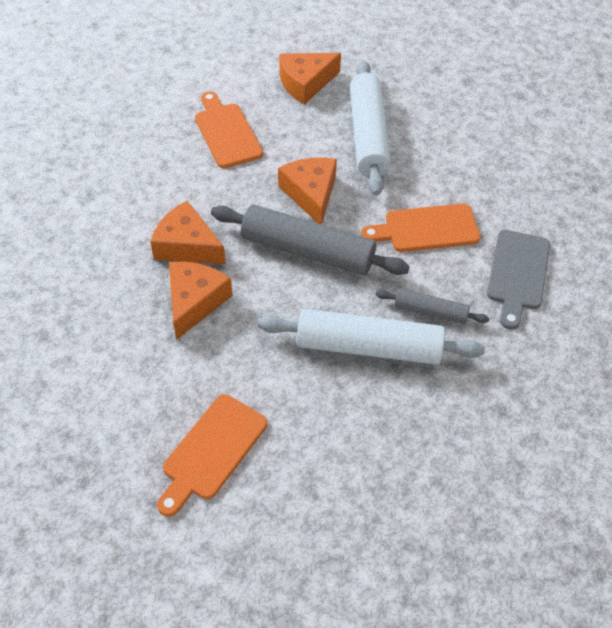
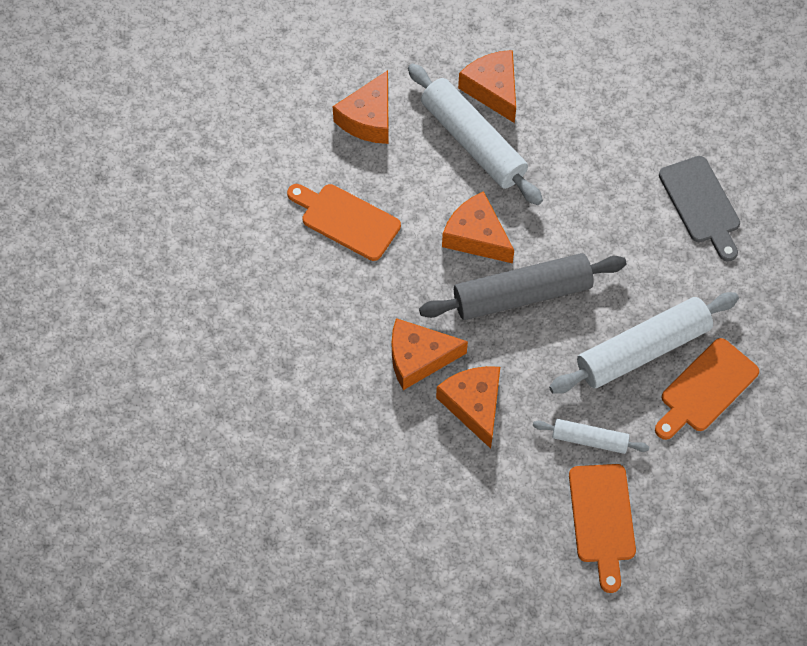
camera: 35 degrees left, 10 degrees up
orange cutting board [361,204,481,252] -> orange cutting board moved to [655,338,759,440]
grey rolling pin [376,289,489,324] -> none
none -> orange cheese [458,50,516,123]
none -> white rolling pin [533,419,649,454]

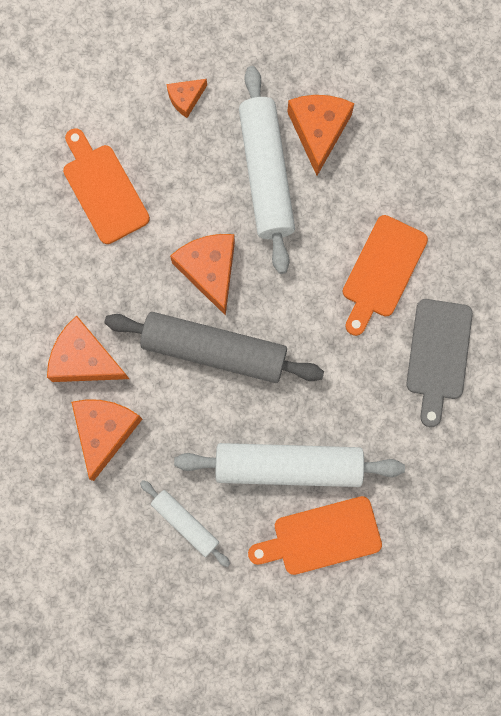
camera: 30 degrees right, 15 degrees up
orange cheese [333,70,388,144] -> orange cheese [166,79,207,118], size x0.55
orange cutting board [569,464,636,593] -> orange cutting board moved to [343,215,428,336]

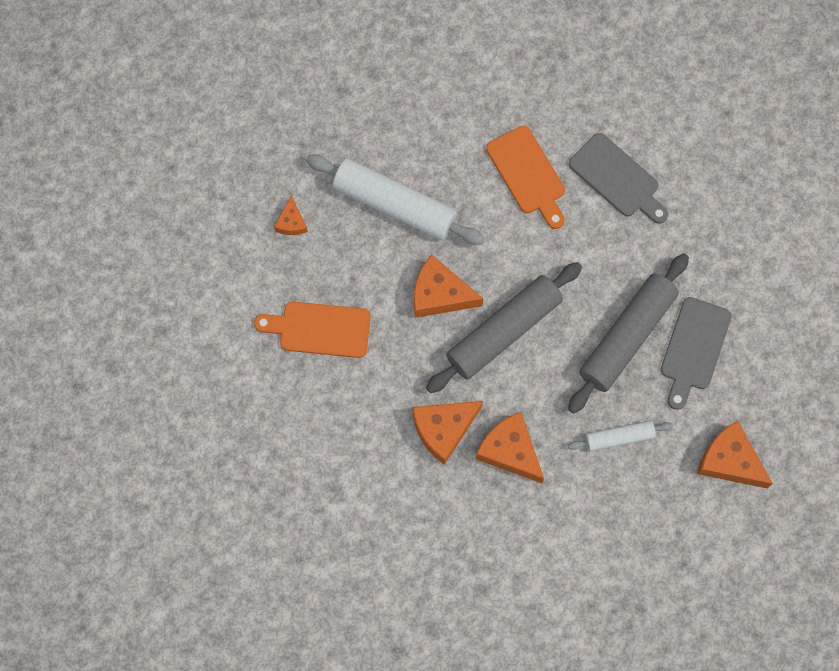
camera: 55 degrees left, 5 degrees down
white rolling pin [174,443,405,487] -> grey rolling pin [568,253,689,413]
orange cutting board [248,496,382,575] -> grey cutting board [661,297,732,410]
orange cheese [287,95,354,176] -> orange cheese moved to [697,421,773,488]

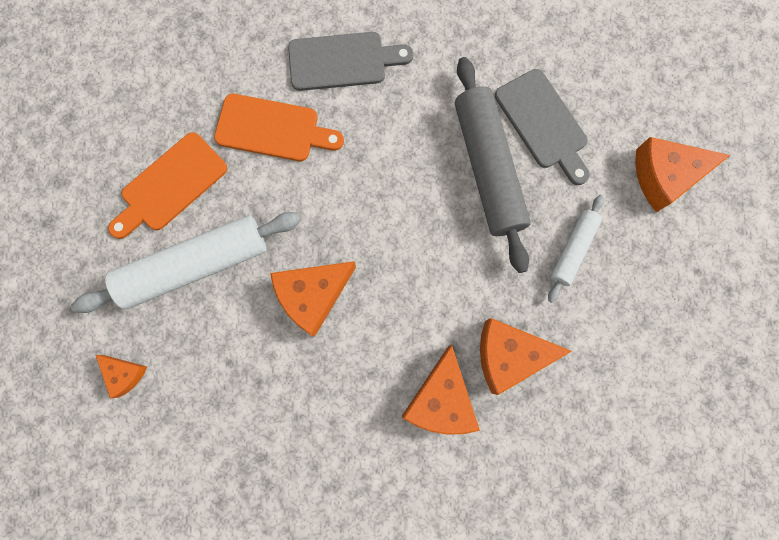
camera: 50 degrees left, 5 degrees up
orange cutting board [254,301,371,358] -> orange cutting board moved to [108,132,228,239]
grey rolling pin [426,262,582,393] -> none

